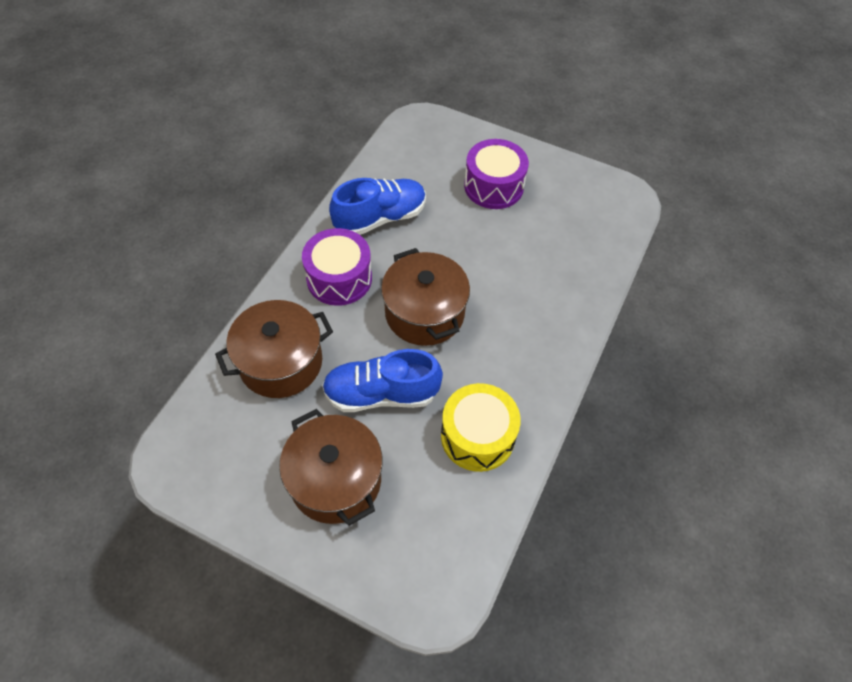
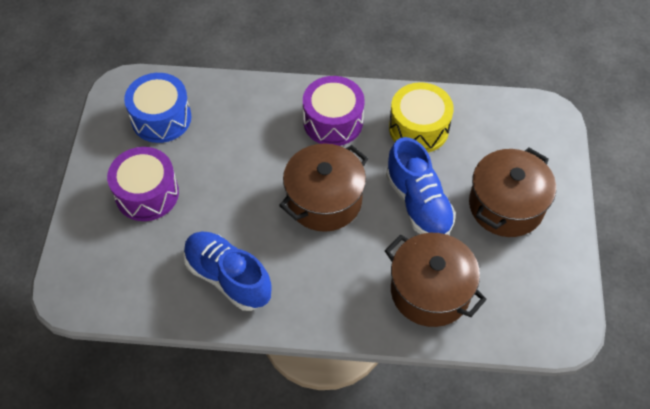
camera: 110 degrees left, 0 degrees up
purple drum [302,228,372,306] -> purple drum moved to [303,76,365,146]
none -> blue drum [124,73,191,143]

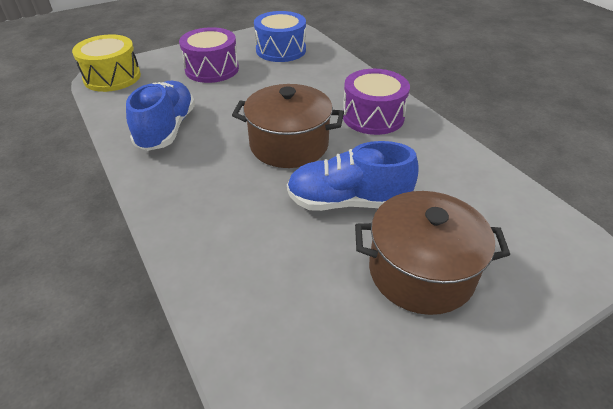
camera: 55 degrees right, 15 degrees down
brown pot [385,233,487,327] -> none
blue shoe [386,137,456,235] -> blue shoe turned 60 degrees clockwise [287,141,419,211]
yellow drum [389,82,454,152] -> yellow drum moved to [72,35,141,92]

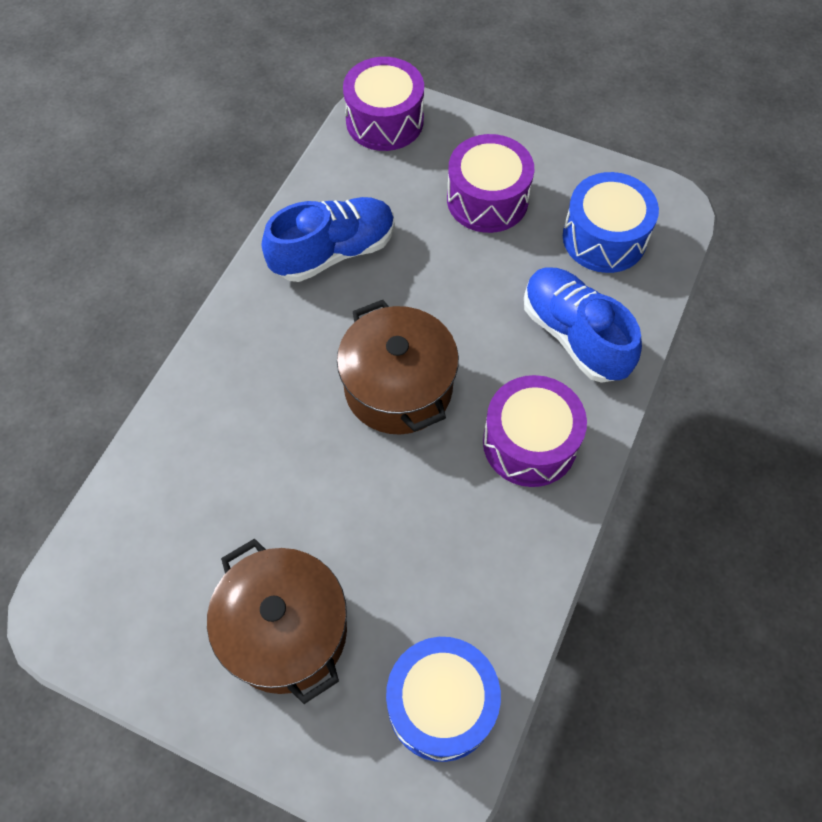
camera: 55 degrees right, 20 degrees up
yellow drum [72,35,141,92] -> purple drum [343,57,424,151]
blue shoe [287,141,419,211] -> blue shoe moved to [524,267,642,383]
none -> blue drum [386,637,501,762]

